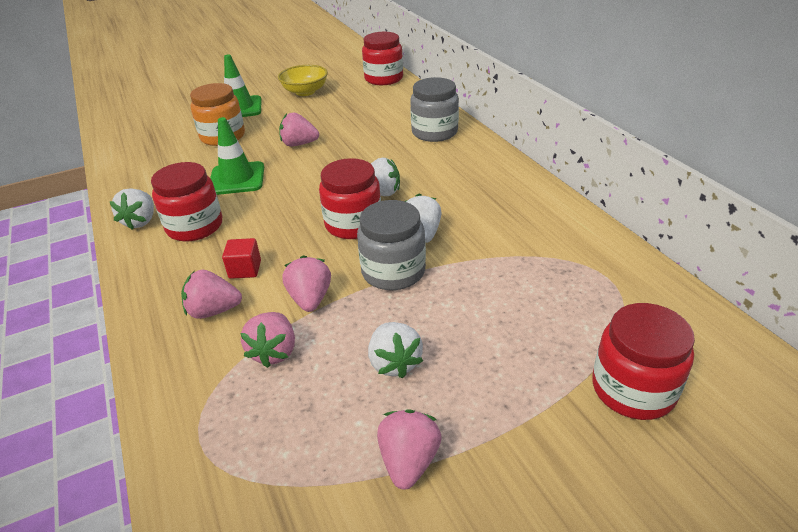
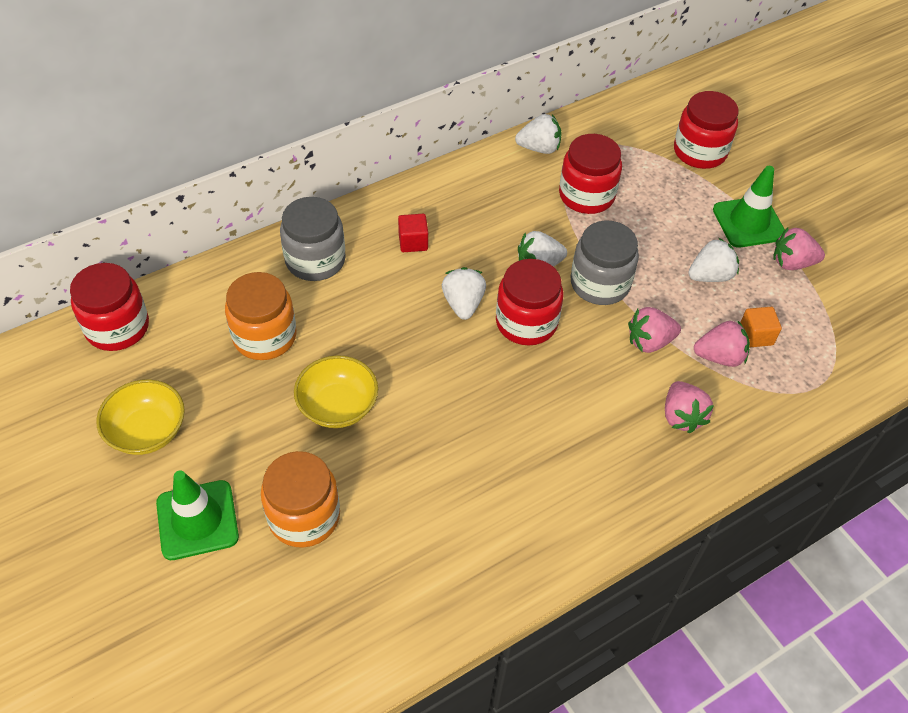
camera: 100 degrees left, 15 degrees up
white strawberry [110,188,154,230] -> white strawberry moved to [515,114,562,154]
red jar [151,162,222,241] -> red jar moved to [559,134,622,214]
green traffic cone [210,117,264,195] -> green traffic cone moved to [713,166,785,248]
red cube [222,238,261,279] -> red cube moved to [398,214,428,252]
pink strawberry [279,112,319,146] -> yellow bowl [294,355,378,428]
none -> orange jar [225,272,297,360]
none -> orange cube [740,307,782,348]

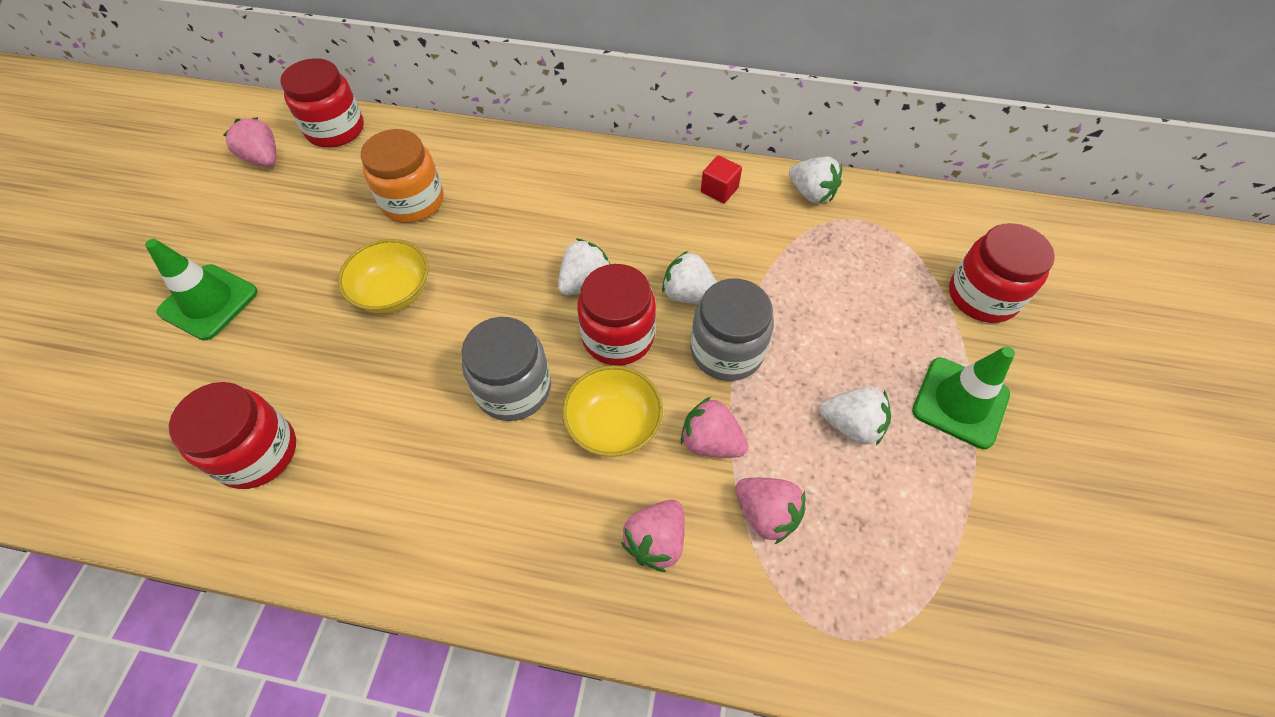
camera: 45 degrees right, 5 degrees up
yellow bowl [96,379,185,455] -> yellow bowl moved to [562,365,663,457]
orange jar [261,451,340,548] -> none
grey jar [280,197,346,281] -> grey jar moved to [462,317,551,421]
red cube [398,214,428,252] -> red cube moved to [701,155,742,203]
red jar [559,134,622,214] -> red jar moved to [169,382,296,489]
orange cube [740,307,782,348] -> none
pink strawberry [773,228,825,270] -> pink strawberry moved to [223,117,276,167]

